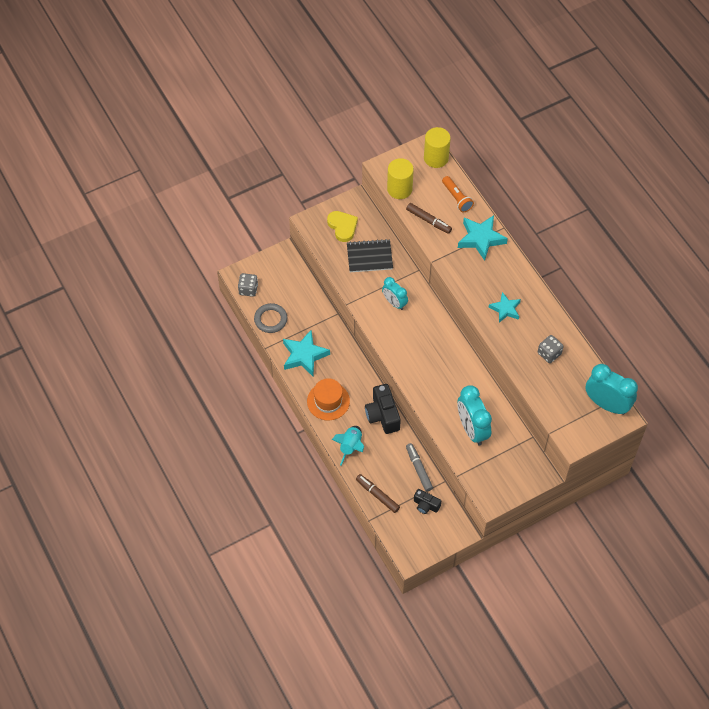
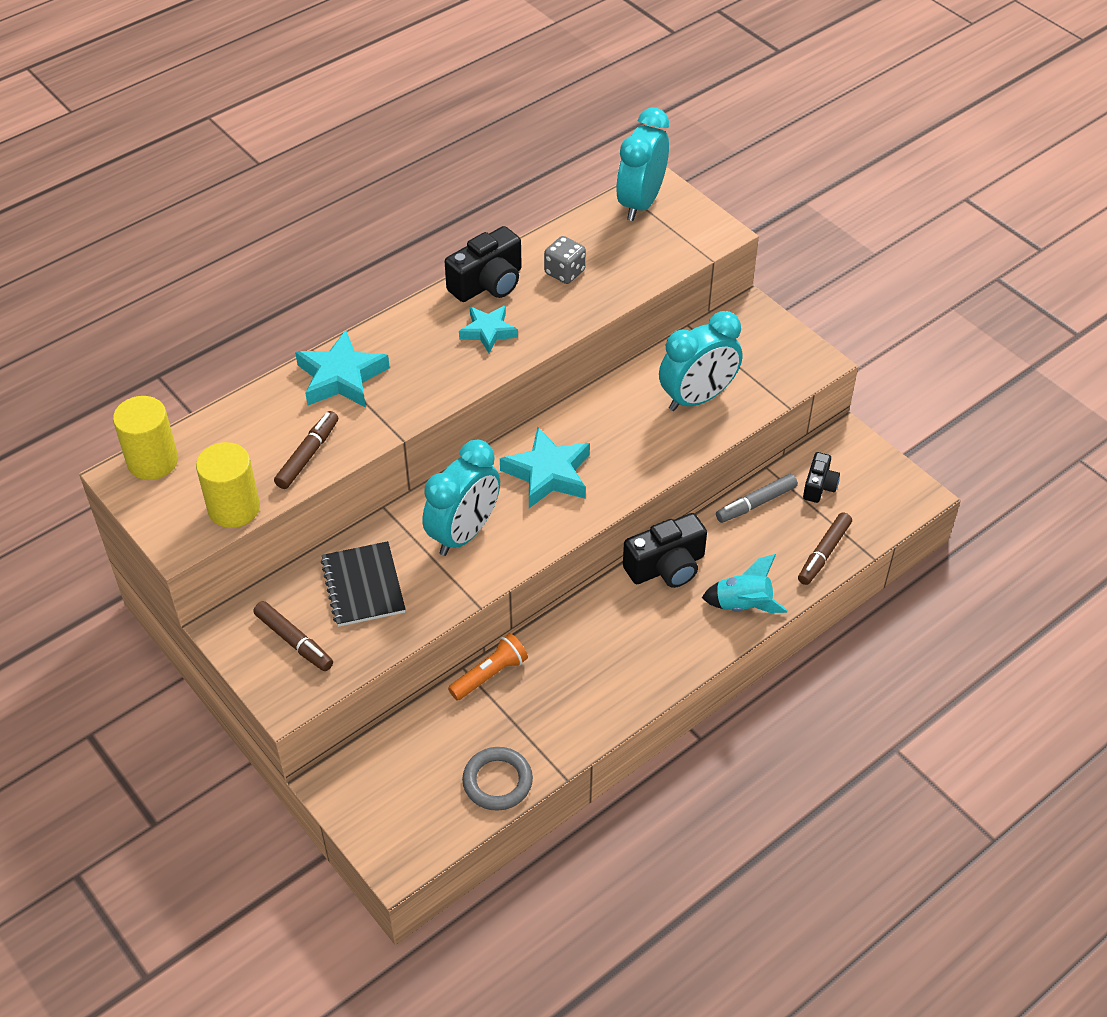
camera: 100 degrees left, 10 degrees down
grey dice [238,273,258,297] -> none
turquoise star [283,330,330,376] -> turquoise star moved to [500,427,590,508]
orange hat [307,378,350,420] -> none
yellow heart [327,211,358,242] -> brown marker [253,601,333,671]
turquoise clock [382,277,408,310] -> turquoise clock [422,440,500,556], size x1.62
orange flashlight [442,176,474,212] -> orange flashlight moved to [448,633,528,701]
none -> black camera [445,226,522,302]

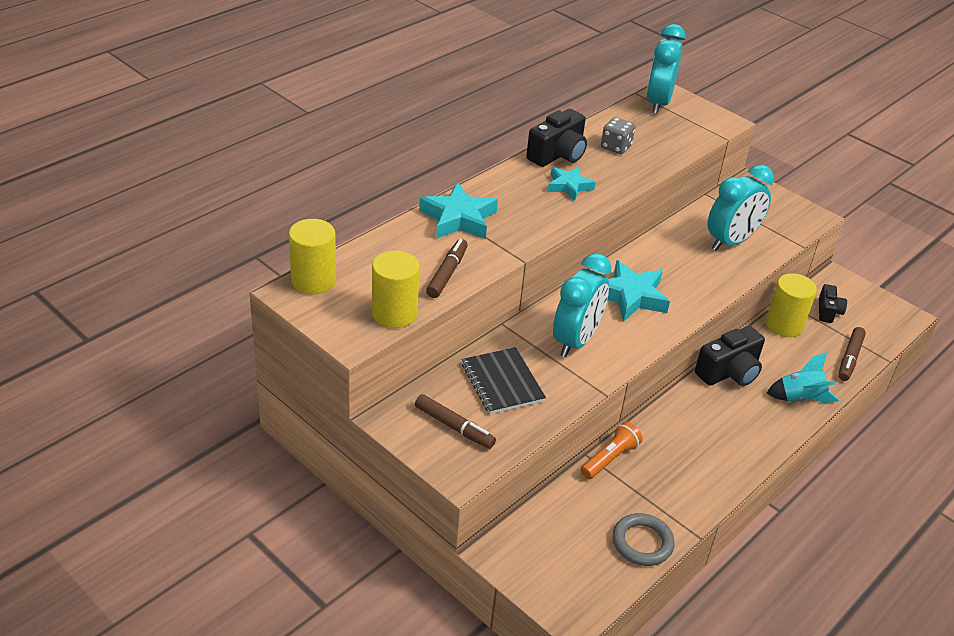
camera: 10 degrees left, 10 degrees down
grey marker [716,474,798,523] -> yellow cylinder [766,273,817,337]

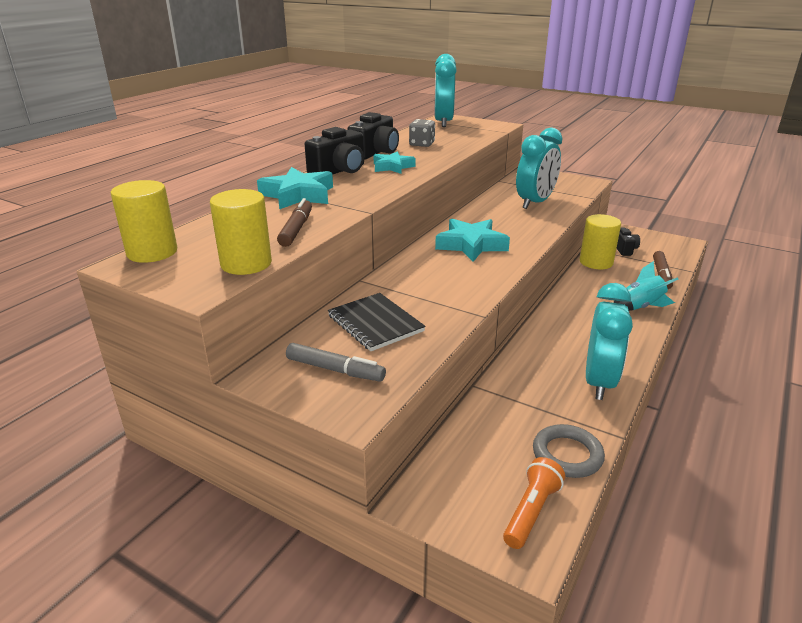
camera: 10 degrees left, 10 degrees down
brown marker [415,394,496,449] -> grey marker [286,343,386,382]
turquoise clock [553,253,611,357] -> turquoise clock moved to [586,283,633,400]
orange flashlight [581,422,643,479] -> orange flashlight moved to [503,457,565,549]
black camera [695,326,765,386] -> black camera moved to [305,127,364,175]

